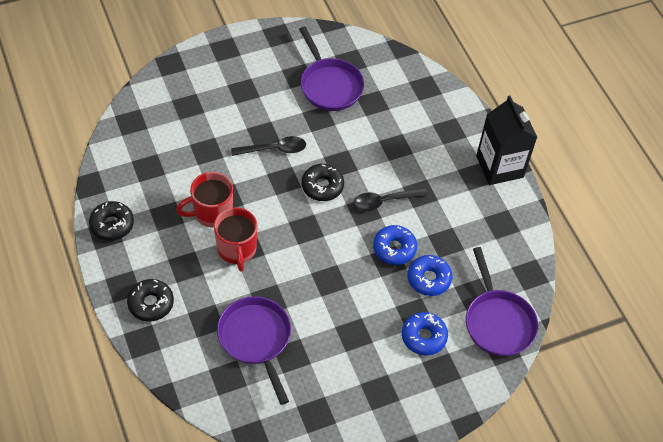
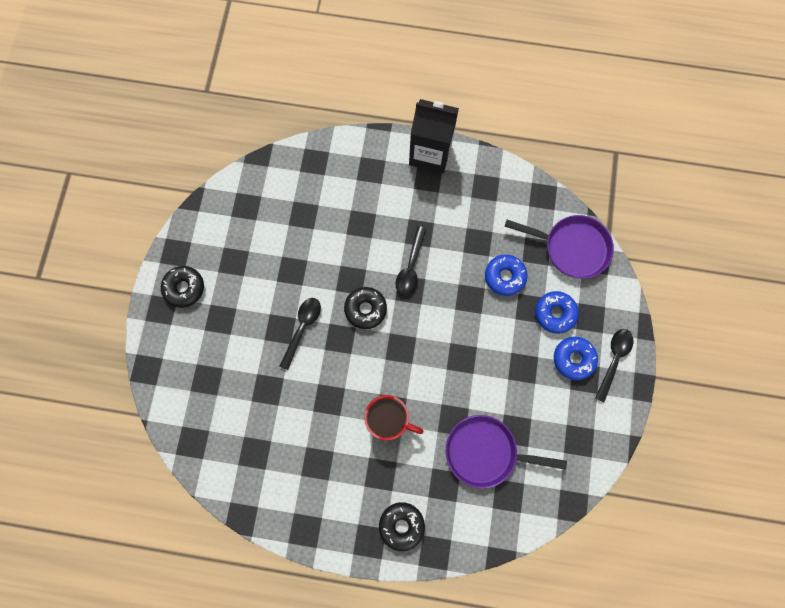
camera: 55 degrees left, 20 degrees up
black donut [89,201,134,241] -> black donut moved to [161,266,204,308]
red mug [176,172,233,228] -> none
purple pan [299,26,364,111] -> none
blue donut [373,225,417,265] -> blue donut moved to [554,337,598,380]
none -> black spoon [595,329,633,402]

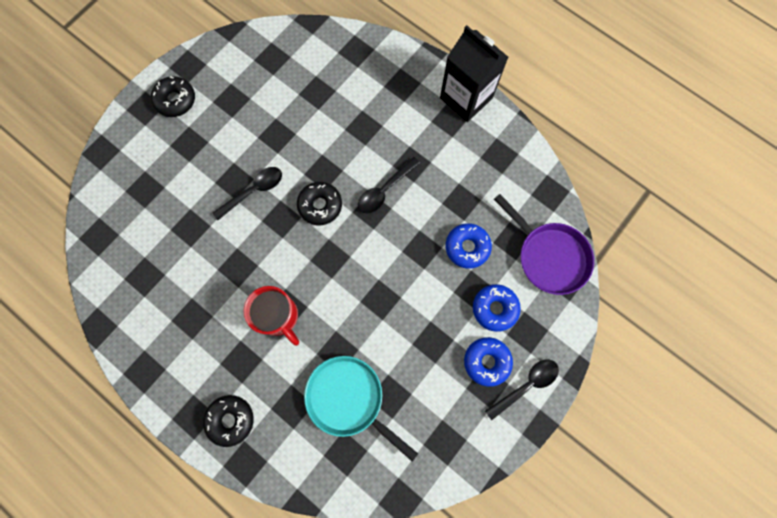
camera: 30 degrees right, 0 degrees up
purple pan [446,415,567,489] -> turquoise pan [304,356,418,462]

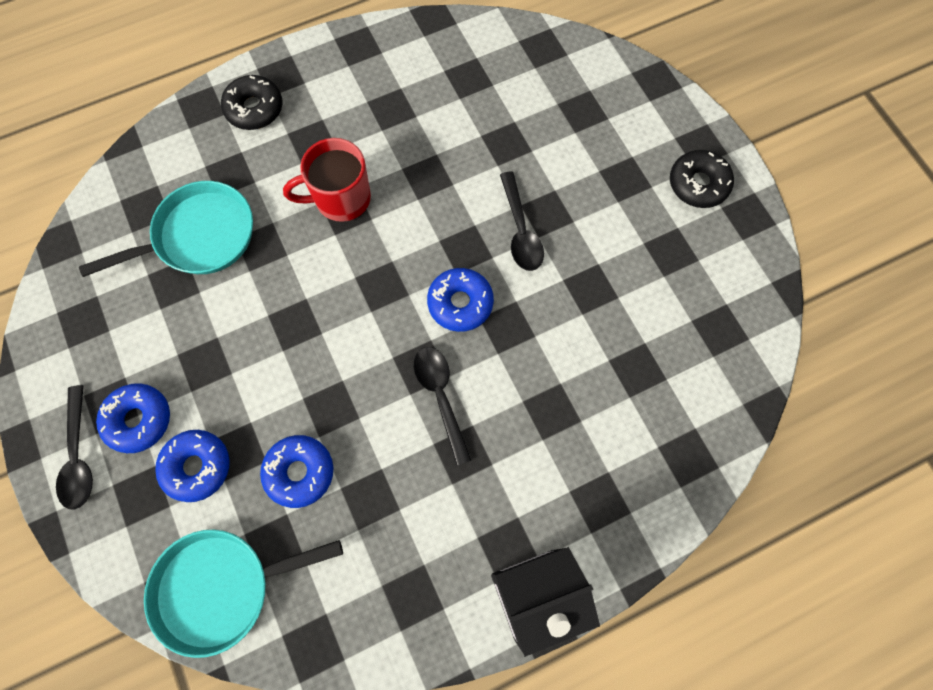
camera: 115 degrees right, 5 degrees down
black donut [297,182,342,225] -> blue donut [427,268,494,332]
purple pan [494,194,594,295] -> turquoise pan [144,530,343,658]

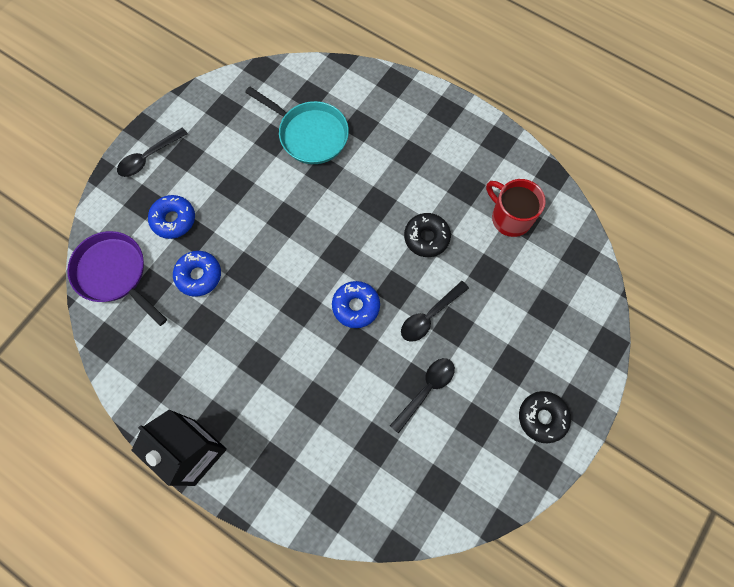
camera: 60 degrees right, 0 degrees up
blue donut [96,383,170,453] -> none
turquoise pan [144,530,343,658] -> purple pan [67,231,167,326]
black donut [221,75,283,130] -> black donut moved to [404,213,451,257]
red mug [283,138,371,222] -> red mug moved to [486,179,546,237]
black spoon [414,347,472,466] -> black spoon moved to [390,358,455,434]

